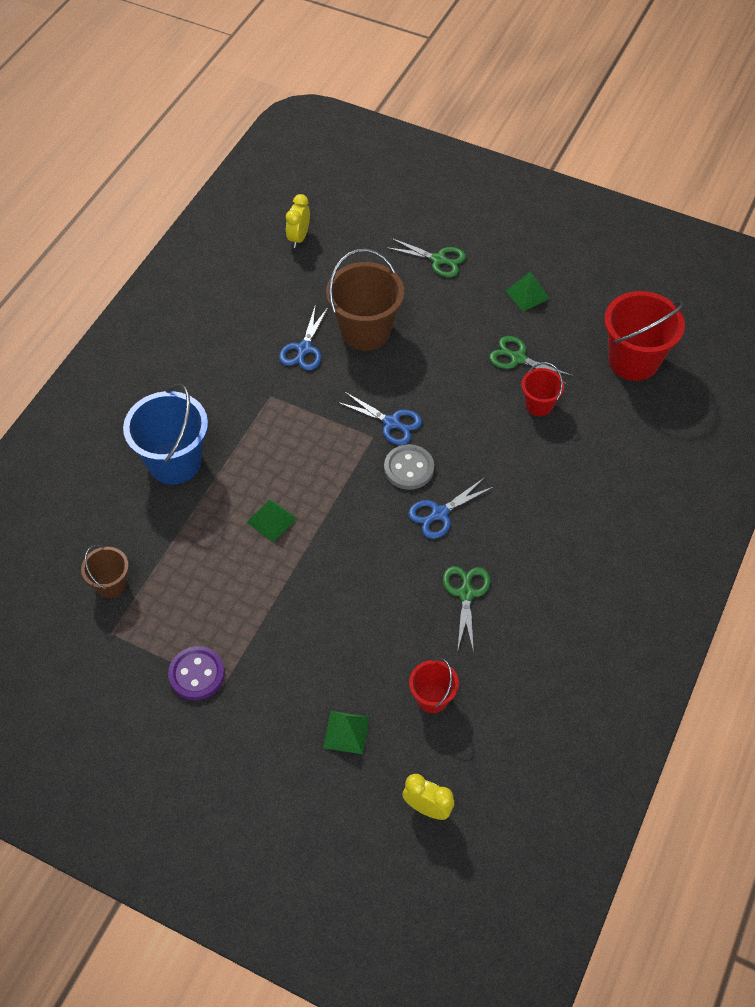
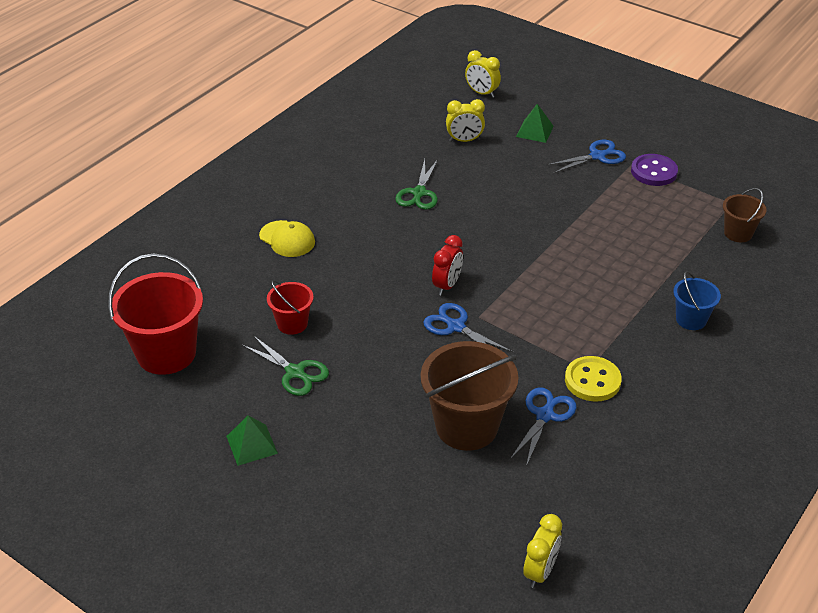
camera: 170 degrees left, 15 degrees down
blue bucket [123,383,208,485] -> blue bucket [673,271,721,330], size x0.53
green pyramid [246,499,298,542] -> none
grey button [384,444,434,490] -> red clock [432,235,463,296]
green scissors [385,238,466,277] -> none
blue scissors [408,477,493,539] -> blue scissors moved to [547,140,626,173]
red bucket [409,658,459,713] -> yellow clock [446,99,485,142]
none -> yellow cap [259,220,315,257]
none -> yellow button [565,356,622,402]

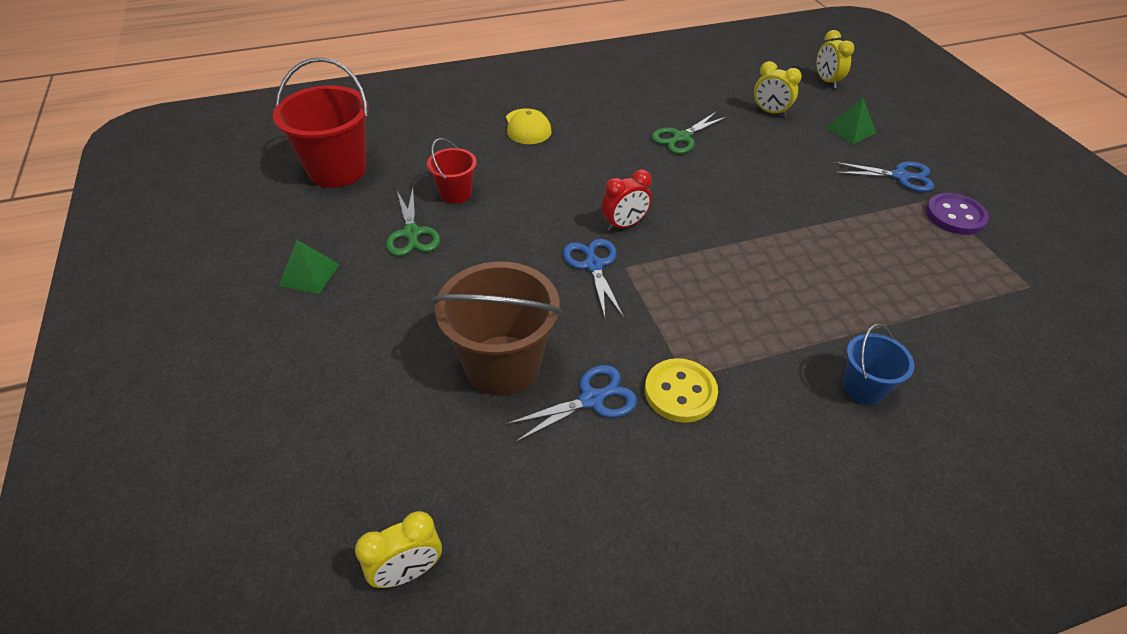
camera: 35 degrees right, 5 degrees up
brown bucket [723,188,767,242] -> none

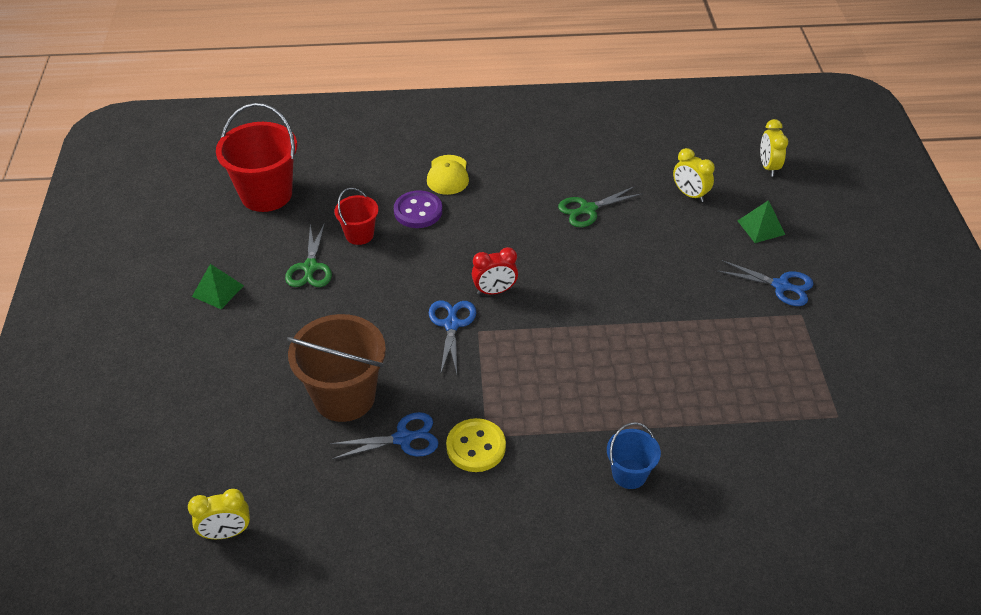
camera: 15 degrees right, 0 degrees up
purple button [926,193,989,235] -> purple button moved to [394,191,442,228]

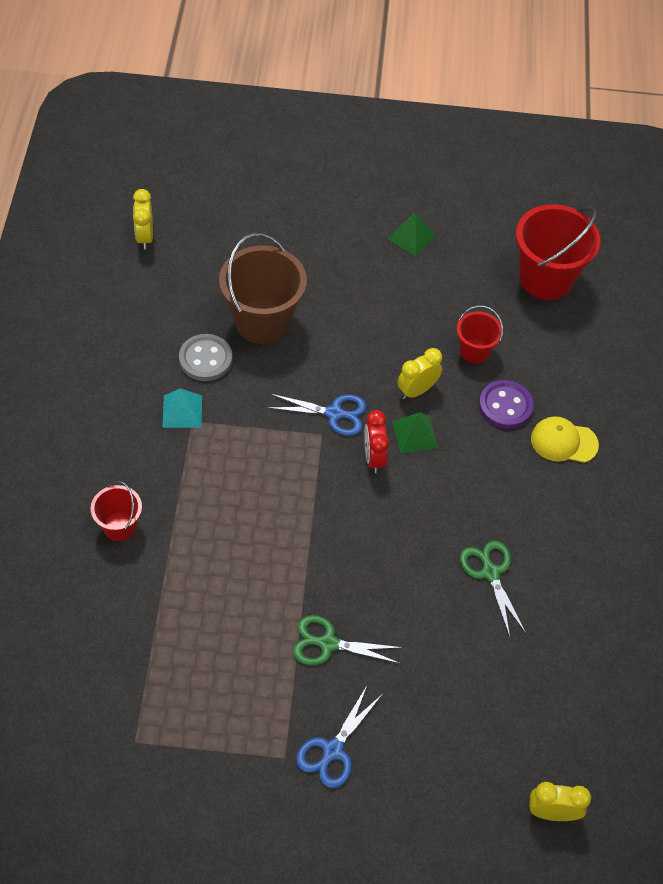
camera: 95 degrees right, 10 degrees up
green scissors [285,222,332,287] -> green scissors moved to [293,615,403,665]
blue scissors [329,412,439,459] -> grey button [179,334,232,381]
yellow button [446,418,506,472] -> turquoise pyramid [163,388,202,428]
blue bucket [607,422,661,489] -> red bucket [91,481,142,541]
yellow clock [673,148,715,202] -> yellow clock moved to [397,348,442,400]
green pyramid [738,200,785,243] -> green pyramid moved to [392,412,438,454]

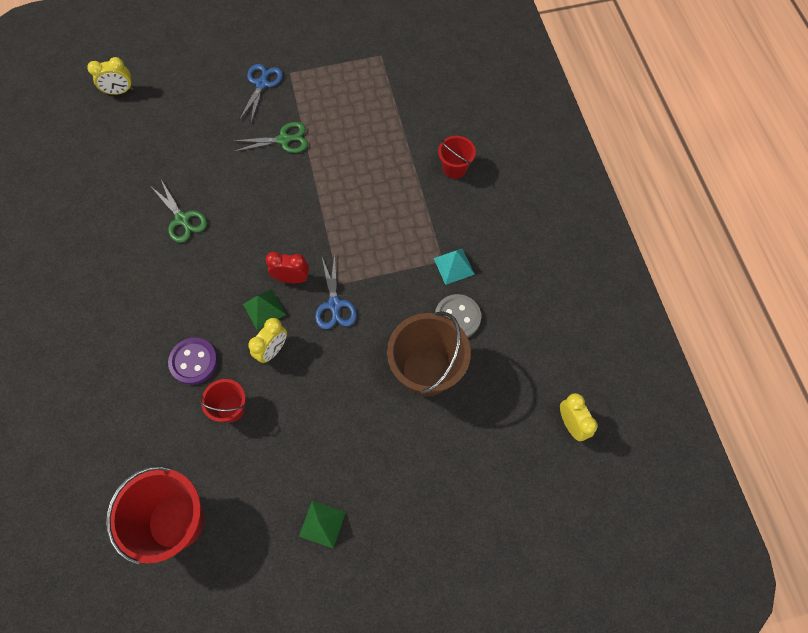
camera: 165 degrees right, 10 degrees up
blue scissors [267,394,367,436] -> blue scissors turned 90 degrees counterclockwise [315,254,357,330]
red clock [364,410,389,473] -> red clock turned 60 degrees counterclockwise [266,252,309,283]
yellow cap [531,416,599,463] -> none

